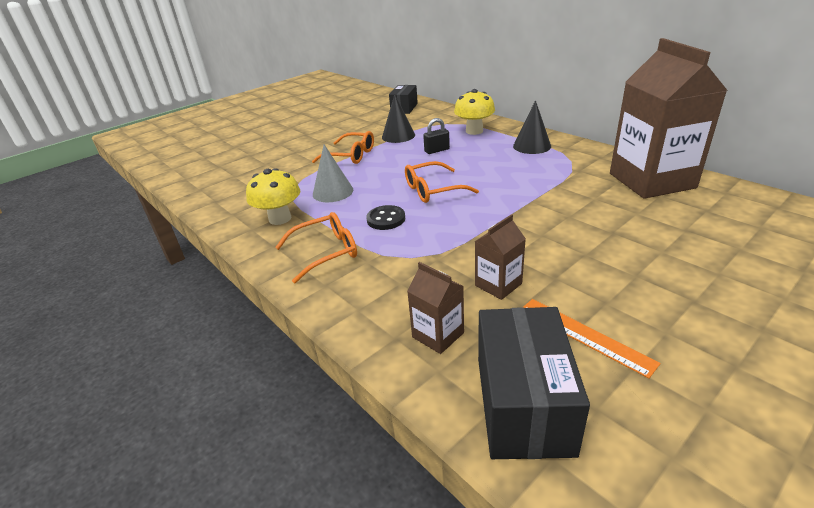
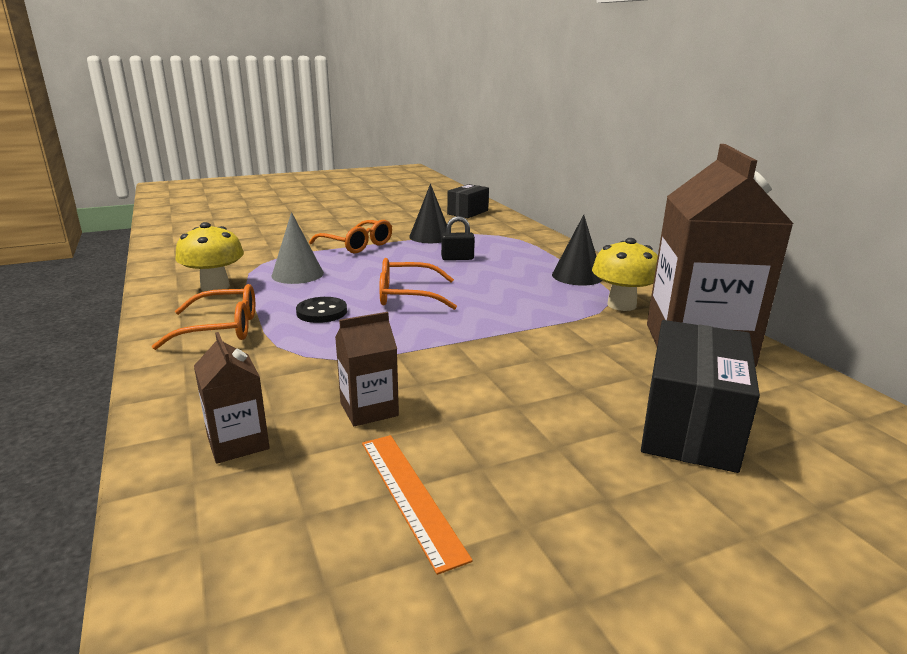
camera: 15 degrees right, 10 degrees down
yellow mushroom [454,89,495,135] -> yellow mushroom moved to [592,238,658,311]
black box [478,307,590,459] -> black box moved to [641,320,760,473]

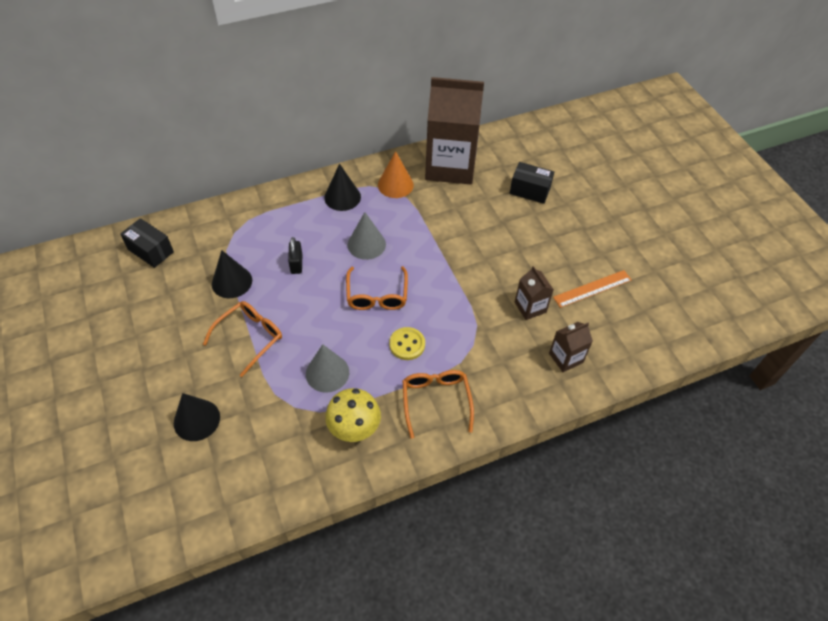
camera: 90 degrees left, 30 degrees up
black button [296,297,347,323] -> yellow button [389,327,425,360]
yellow mushroom [592,238,658,311] -> orange cone [378,151,414,198]
black box [641,320,760,473] -> black box [509,162,554,204], size x0.63
none -> black cone [174,393,220,441]
none -> grey cone [348,212,386,260]

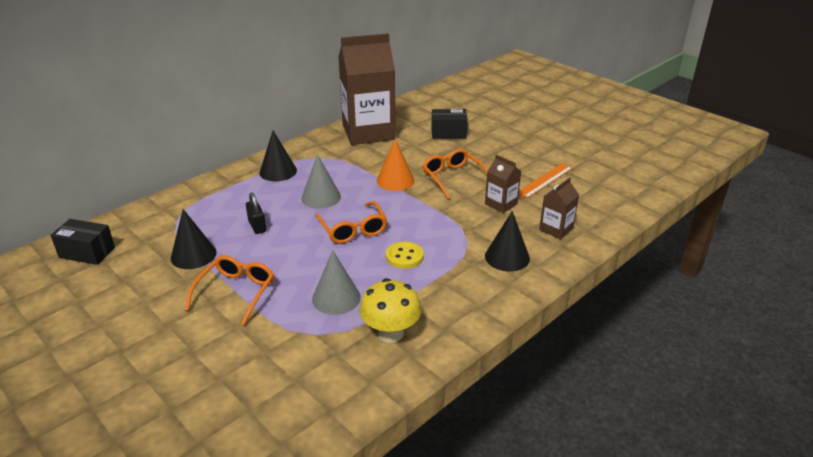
camera: 20 degrees left, 20 degrees down
black cone [174,393,220,441] -> black cone moved to [485,211,530,271]
orange cone [378,151,414,198] -> orange cone moved to [377,139,415,191]
orange glasses [403,370,474,439] -> orange glasses moved to [423,149,488,199]

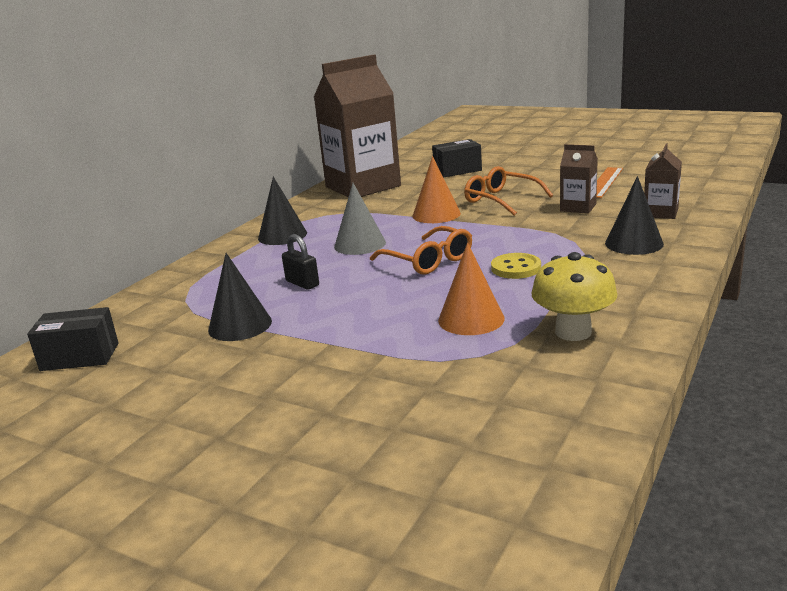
camera: 15 degrees left, 10 degrees down
orange glasses [185,255,274,325] -> none
grey cone [312,250,361,315] -> orange cone [438,243,505,335]

